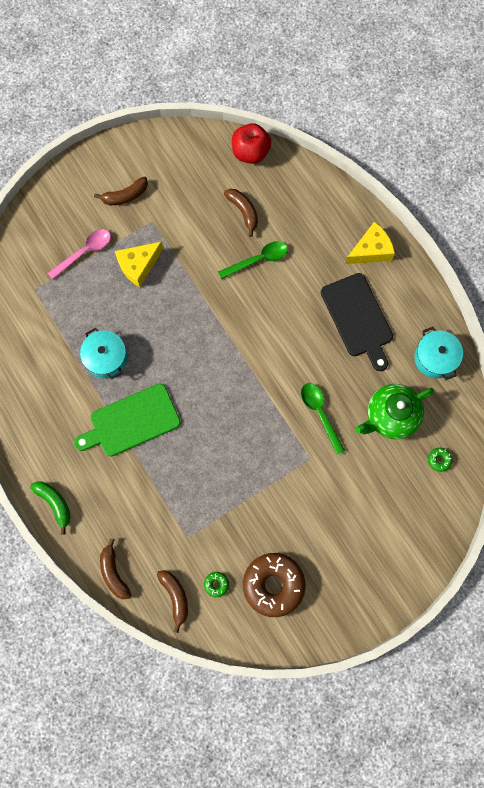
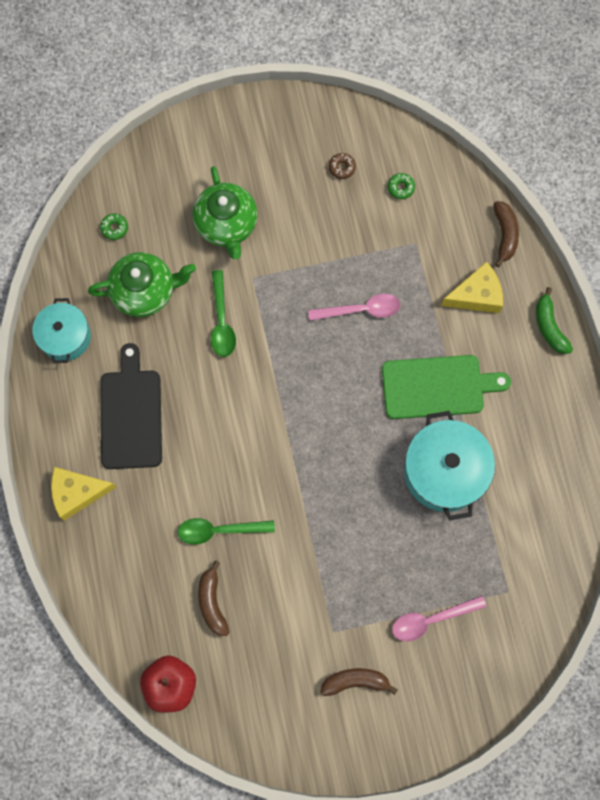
camera: 160 degrees left, 0 degrees up
turquoise pot [80,328,127,380] -> turquoise pot [404,411,495,520], size x1.55
yellow cheese [115,242,163,287] -> yellow cheese moved to [441,262,503,313]
brown banana [157,570,188,633] -> none
brown donut [243,553,306,617] -> brown donut [329,153,356,179], size x0.40
none -> green teapot [192,166,258,259]
none -> pink spoon [308,294,400,321]

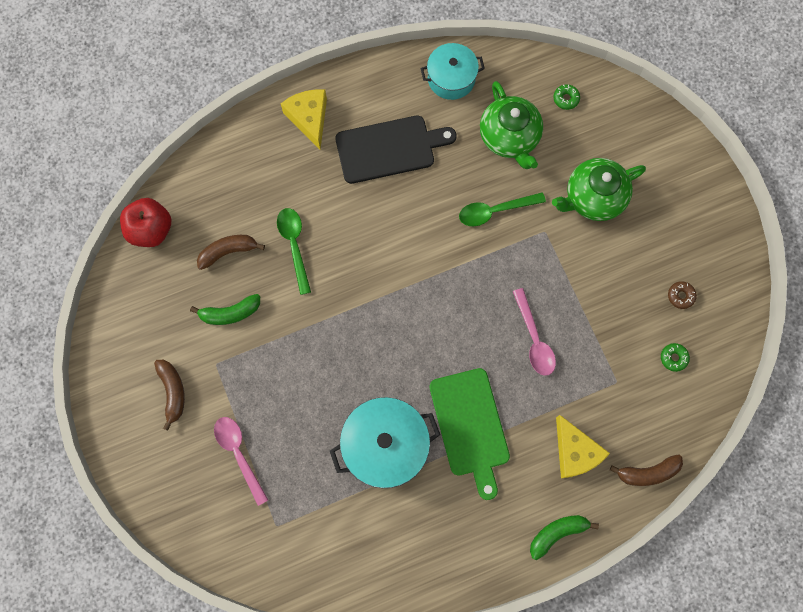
camera: 80 degrees right, 0 degrees up
none -> green banana [190,294,260,325]

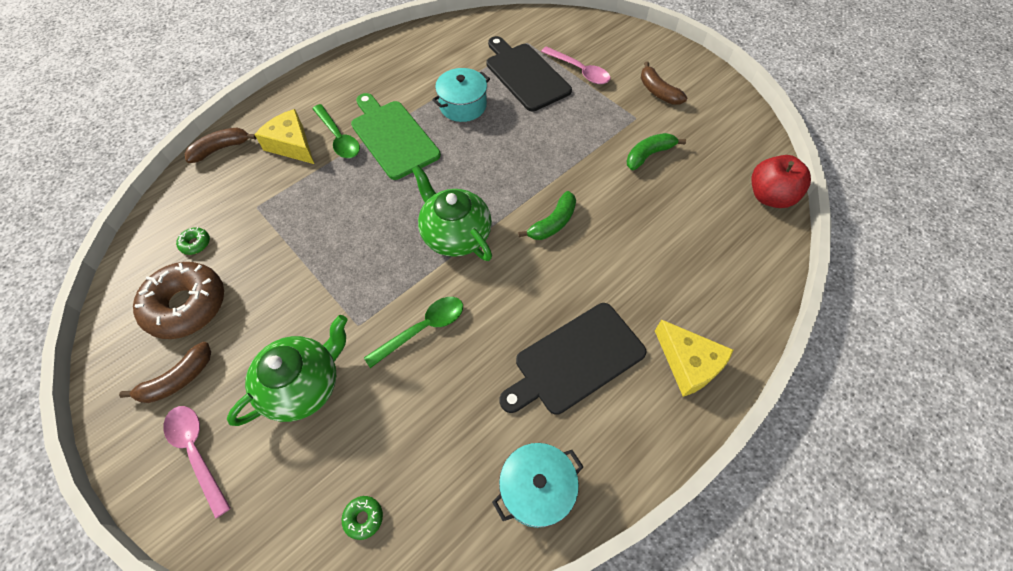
camera: 160 degrees right, 15 degrees down
brown banana [197,235,265,270] -> brown banana moved to [119,342,211,403]
green spoon [277,208,311,295] -> green spoon moved to [312,104,360,158]
turquoise pot [330,397,440,488] -> turquoise pot [432,68,490,122], size x0.65
green teapot [480,81,543,169] -> green teapot moved to [412,165,492,261]
pink spoon [513,288,556,376] -> pink spoon moved to [163,406,231,519]
green banana [530,515,599,560] -> green banana moved to [518,191,576,240]
brown donut [668,281,697,309] -> brown donut [133,262,224,339], size x2.49
none -> black cutting board [487,36,572,111]

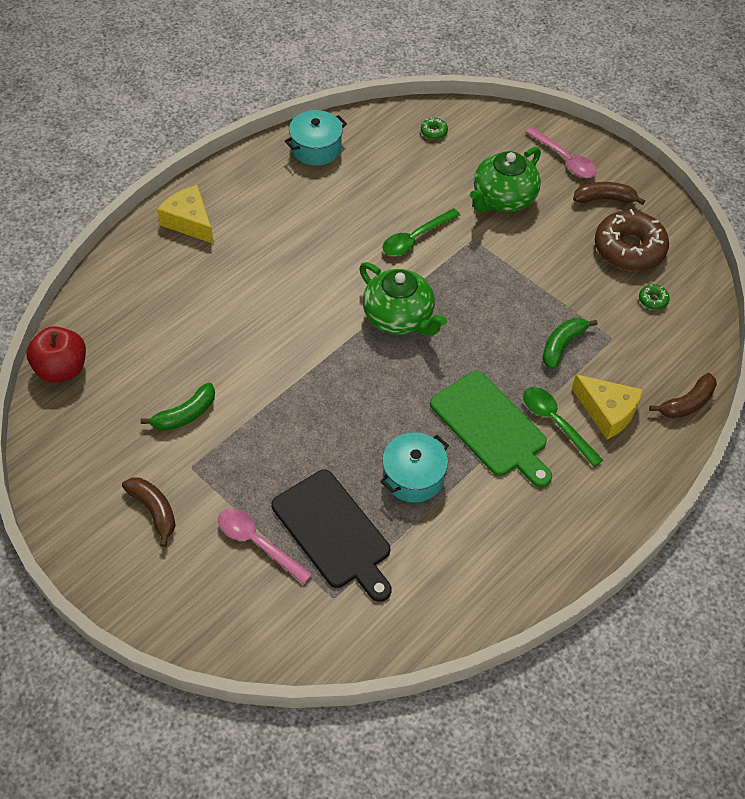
camera: 175 degrees right, 5 degrees down
brown banana [119,342,211,403] -> brown banana turned 45 degrees clockwise [573,182,645,205]
black cutting board [499,303,647,415] -> none
green banana [518,191,576,240] -> green banana moved to [543,318,598,369]

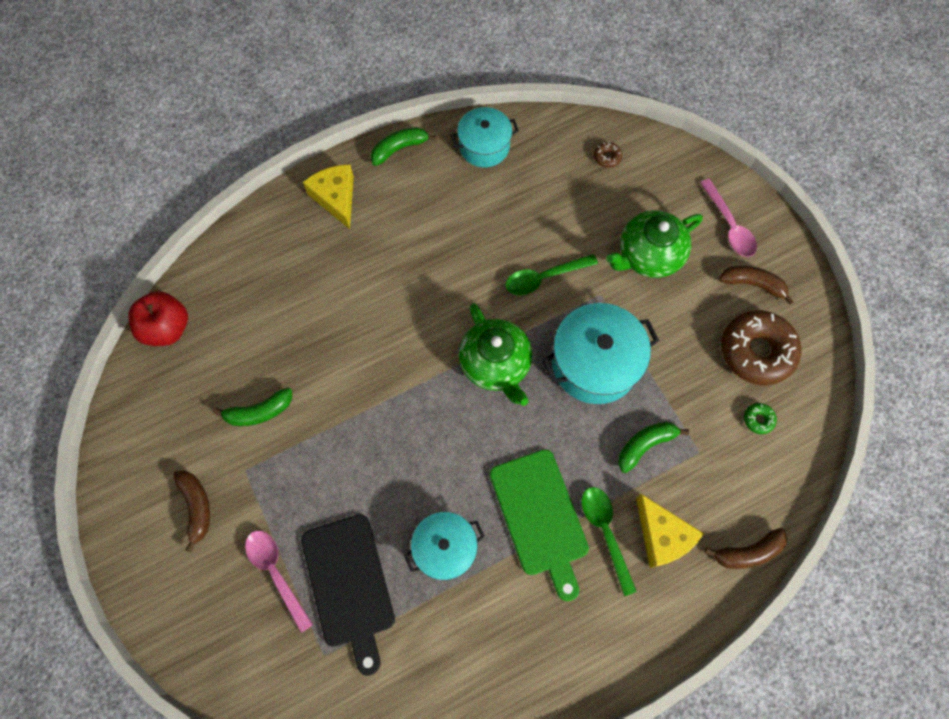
camera: 20 degrees right, 15 degrees up
green donut [421,117,448,139] -> brown donut [594,142,622,168]
none -> green banana [371,127,436,166]
none -> turquoise pot [542,303,659,404]

